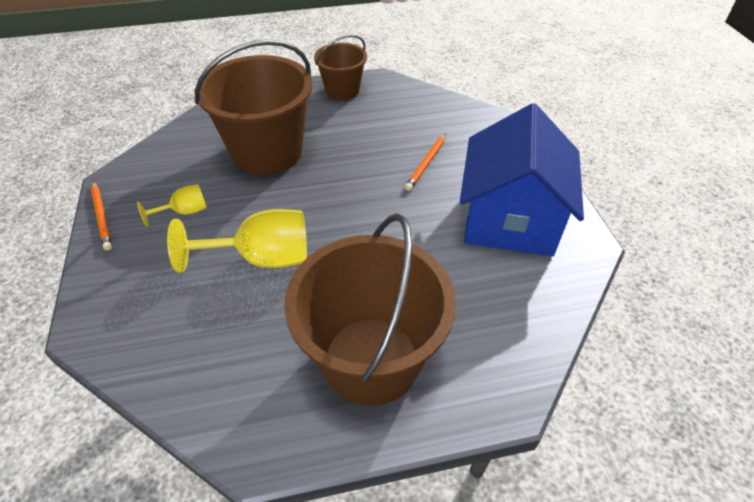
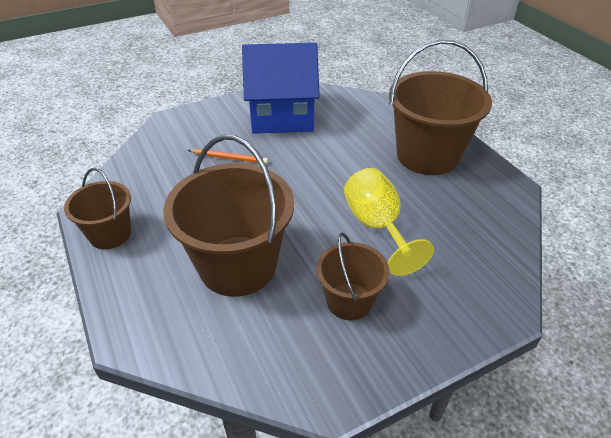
camera: 105 degrees left, 5 degrees down
orange pencil [91,181,112,251] -> none
yellow goblet [137,184,207,226] -> brown bucket [316,233,390,321]

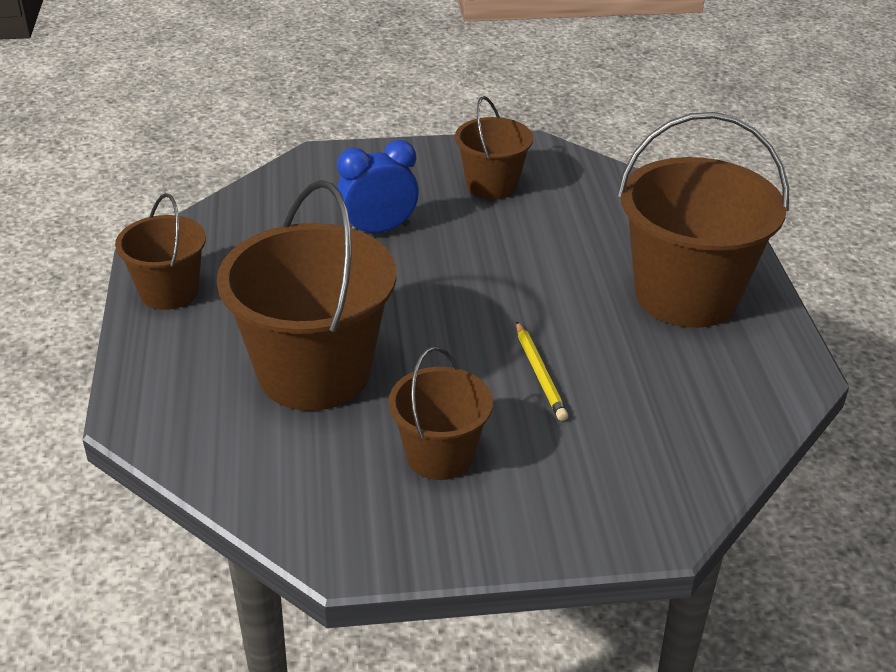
camera: 20 degrees right, 5 degrees down
orange pencil [188,149,268,164] -> blue clock [337,140,419,233]
blue house [242,43,320,134] -> brown bucket [455,96,533,200]
yellow goblet [344,168,434,276] -> yellow pencil [516,321,568,421]

